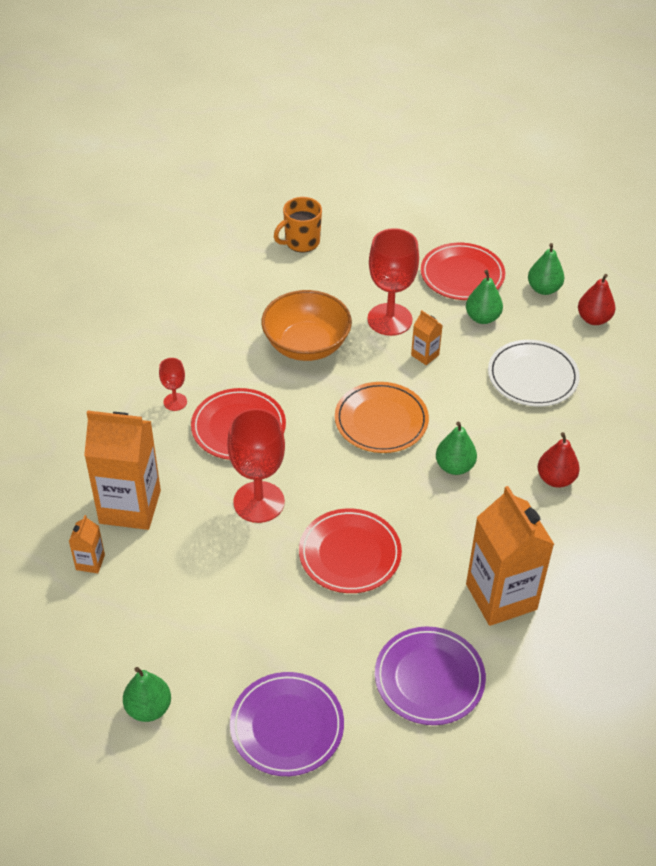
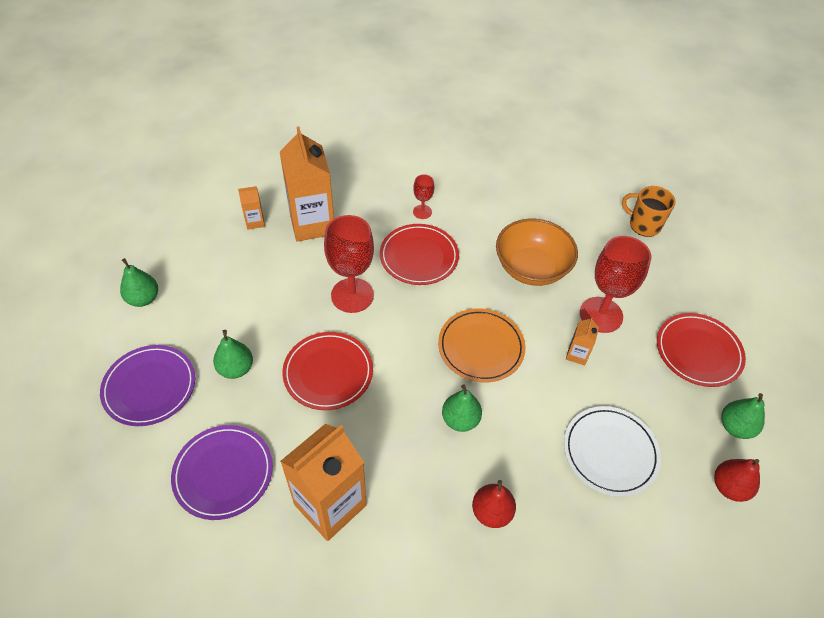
camera: 65 degrees right, 5 degrees up
green pear [466,270,503,324] -> green pear moved to [213,330,253,379]

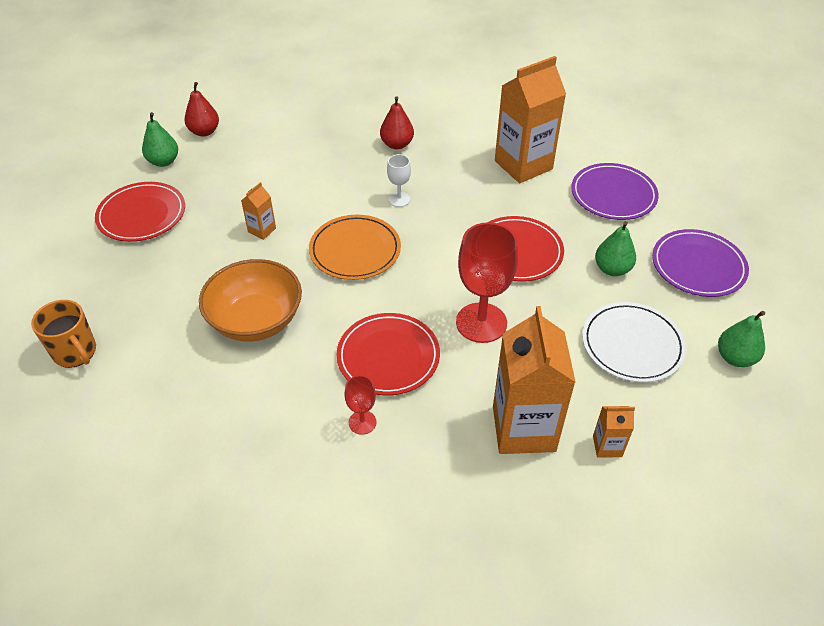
camera: 165 degrees left, 5 degrees down
green pear [442,384,482,432] -> white goblet [387,154,411,207]
white plate [564,406,661,496] -> white plate moved to [582,302,686,383]
red goblet [580,236,652,333] -> none

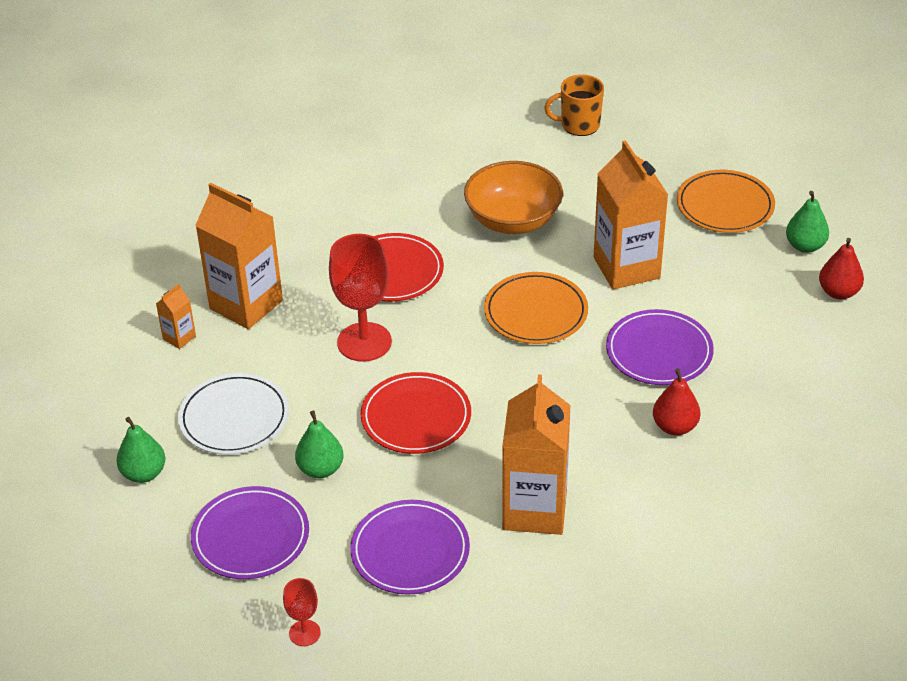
camera: 130 degrees right, 5 degrees down
red plate [95,182,185,242] -> orange plate [677,170,775,233]
orange carton [241,182,276,240] -> orange carton [594,140,668,290], size x2.26
red goblet [344,375,376,435] -> red goblet moved to [283,578,321,646]
white goblet [387,154,411,207] -> none
none -> purple plate [606,309,714,385]

